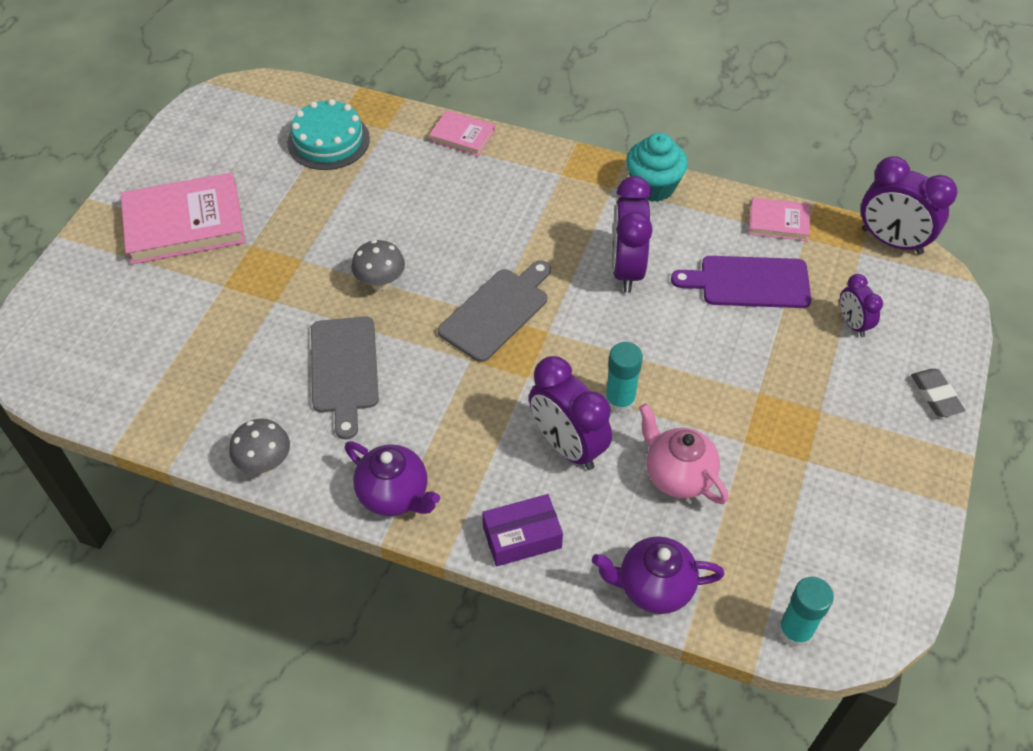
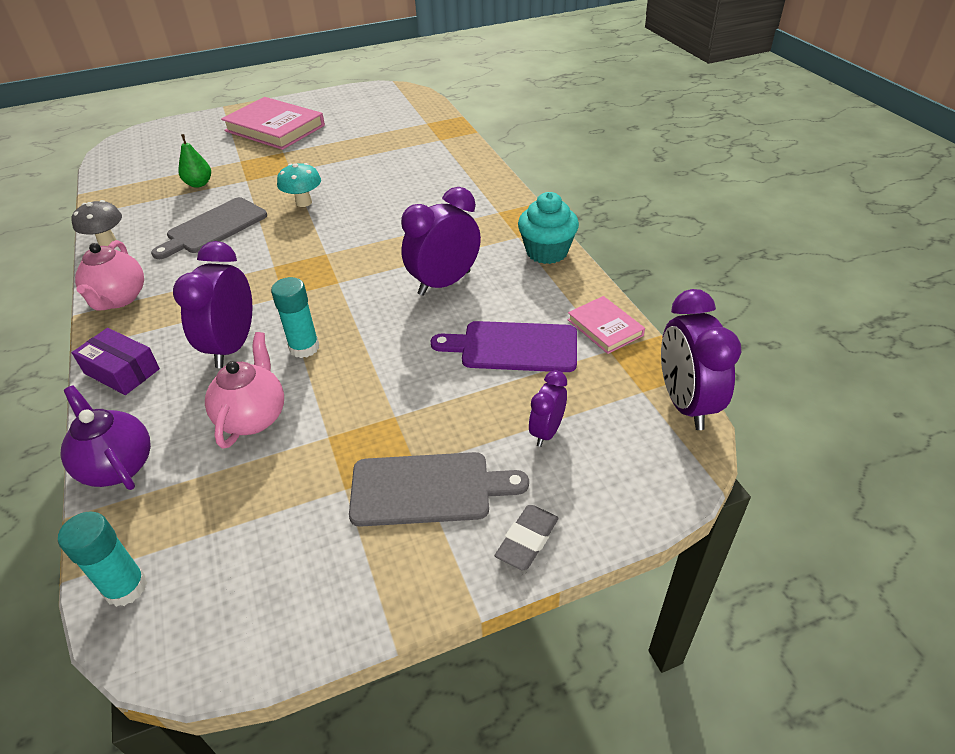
camera: 50 degrees right, 10 degrees down
turquoise cake [287,99,370,170] -> none
purple teapot [345,441,440,516] -> pink teapot [75,240,144,311]
grey mushroom [351,240,405,291] -> turquoise mushroom [277,163,321,207]
pink book [429,110,495,156] -> none
grey cutting board [438,260,551,362] -> grey cutting board moved to [349,452,529,527]
purple cutting board [671,256,811,308] -> purple cutting board turned 45 degrees counterclockwise [431,321,577,372]
none -> green pear [178,134,211,188]

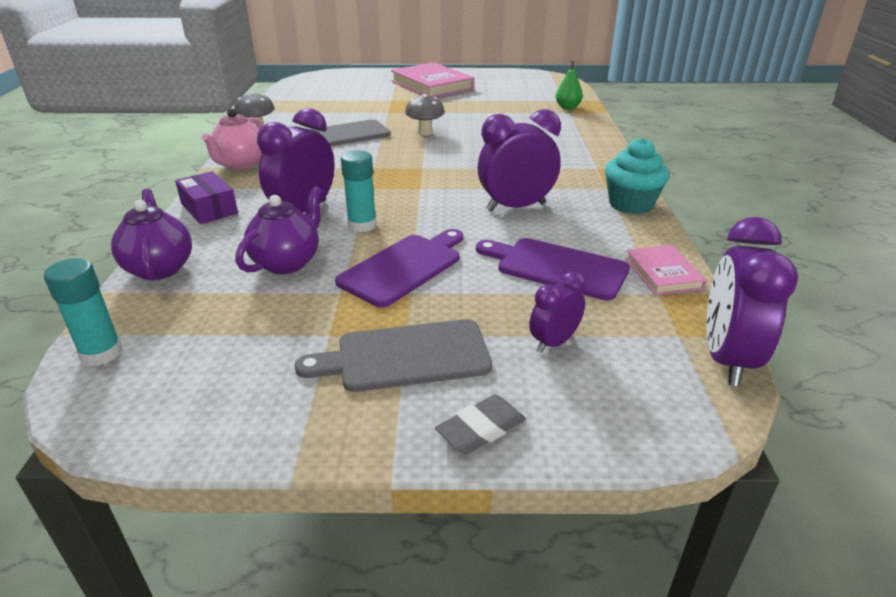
camera: 20 degrees right, 10 degrees down
green pear [178,134,211,188] -> green pear moved to [556,61,583,109]
pink teapot [205,332,284,448] -> purple teapot [236,186,322,274]
turquoise mushroom [277,163,321,207] -> grey mushroom [405,94,445,135]
grey cutting board [349,452,529,527] -> grey cutting board turned 150 degrees clockwise [294,319,492,392]
none -> purple cutting board [335,229,463,307]

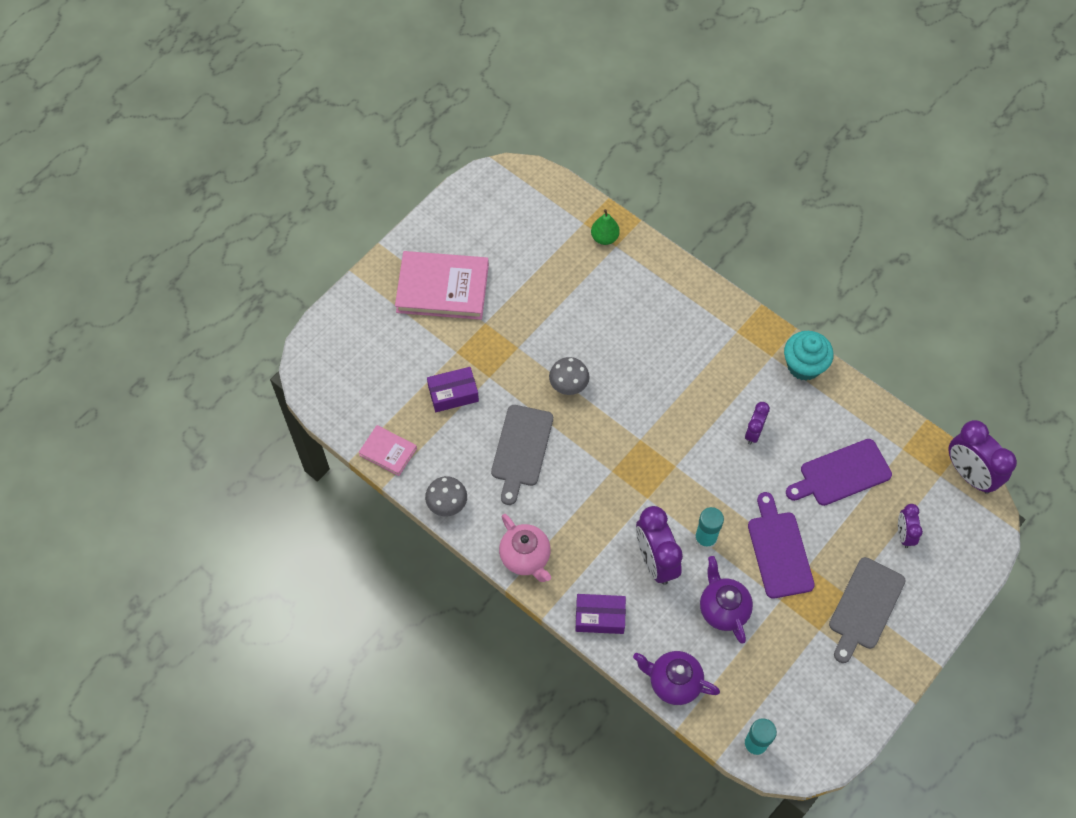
camera: 50 degrees left, 30 degrees up
grey eraser [435,394,526,454] -> none
purple clock [477,109,561,212] -> purple clock [745,402,770,445], size x0.56
pink book [625,245,707,295] -> pink book moved to [358,425,417,476]
none -> purple box [427,367,479,412]

